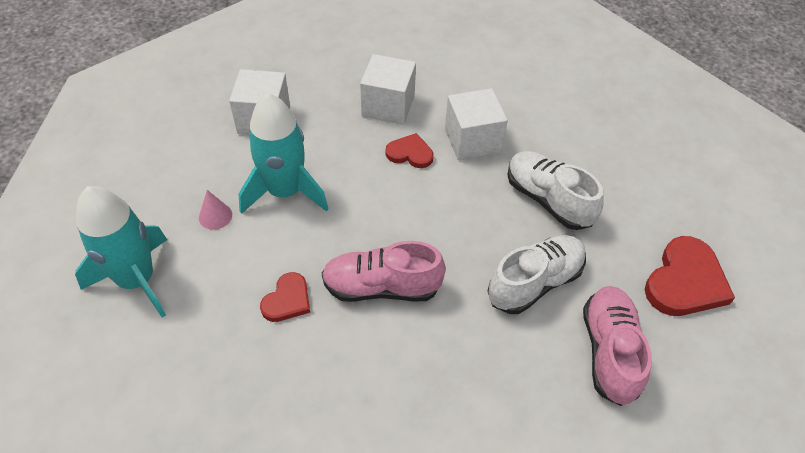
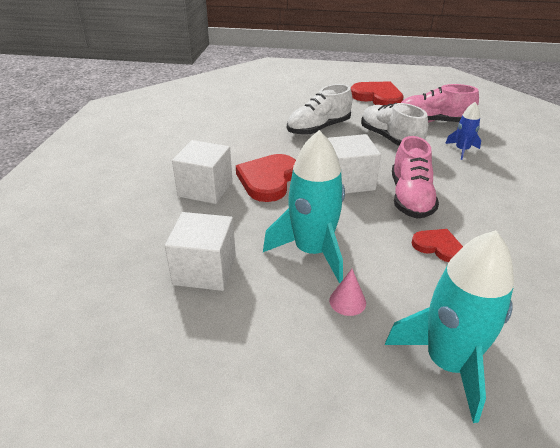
camera: 85 degrees left, 15 degrees down
red heart [386,133,433,168] -> red heart [236,154,296,202], size x1.72
white cube [445,88,508,160] -> white cube moved to [327,134,381,194]
none -> blue rocket [445,102,481,160]

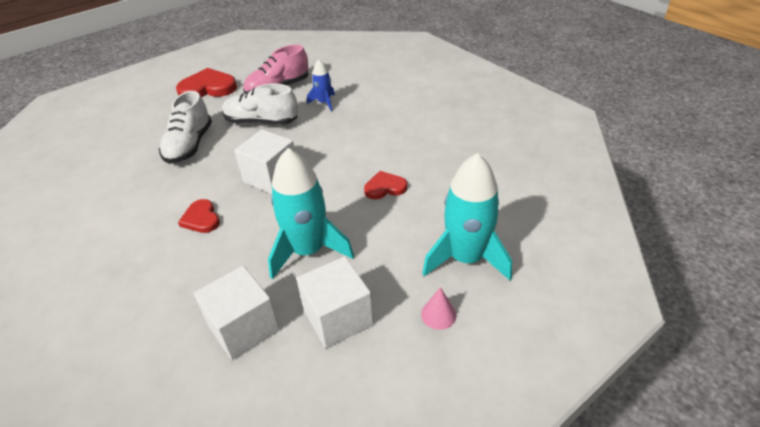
camera: 45 degrees left, 5 degrees up
white cube [172,140,233,204] -> white cube moved to [296,256,373,348]
red heart [236,154,296,202] -> red heart [178,199,220,233], size x0.58
pink cone [329,269,366,316] -> pink cone moved to [421,287,456,330]
pink shoe [392,136,439,219] -> none

